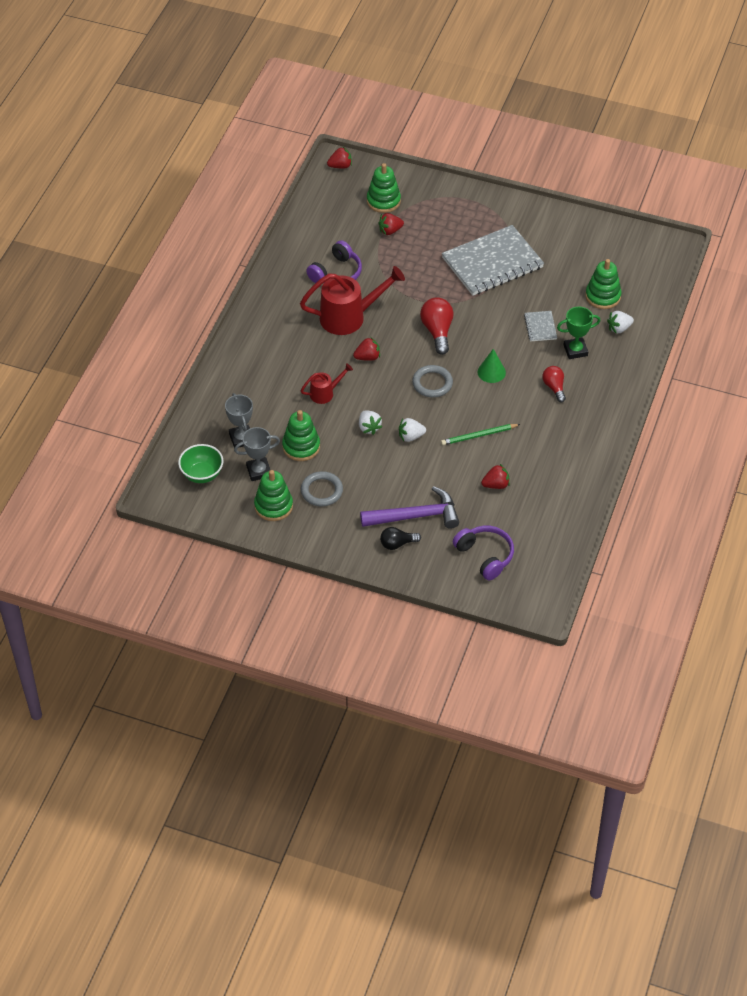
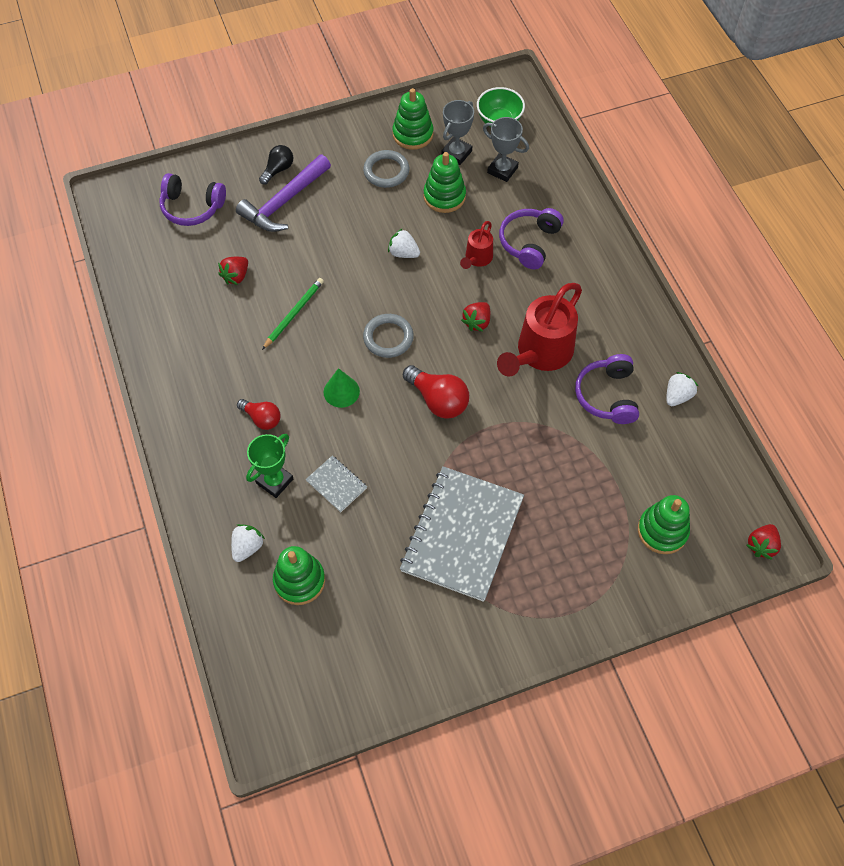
camera: 140 degrees right, 10 degrees up
red strawberry [378,213,404,235] -> none
white strawberry [399,418,426,442] -> white strawberry moved to [666,372,698,406]
none -> purple headphones [499,208,564,270]

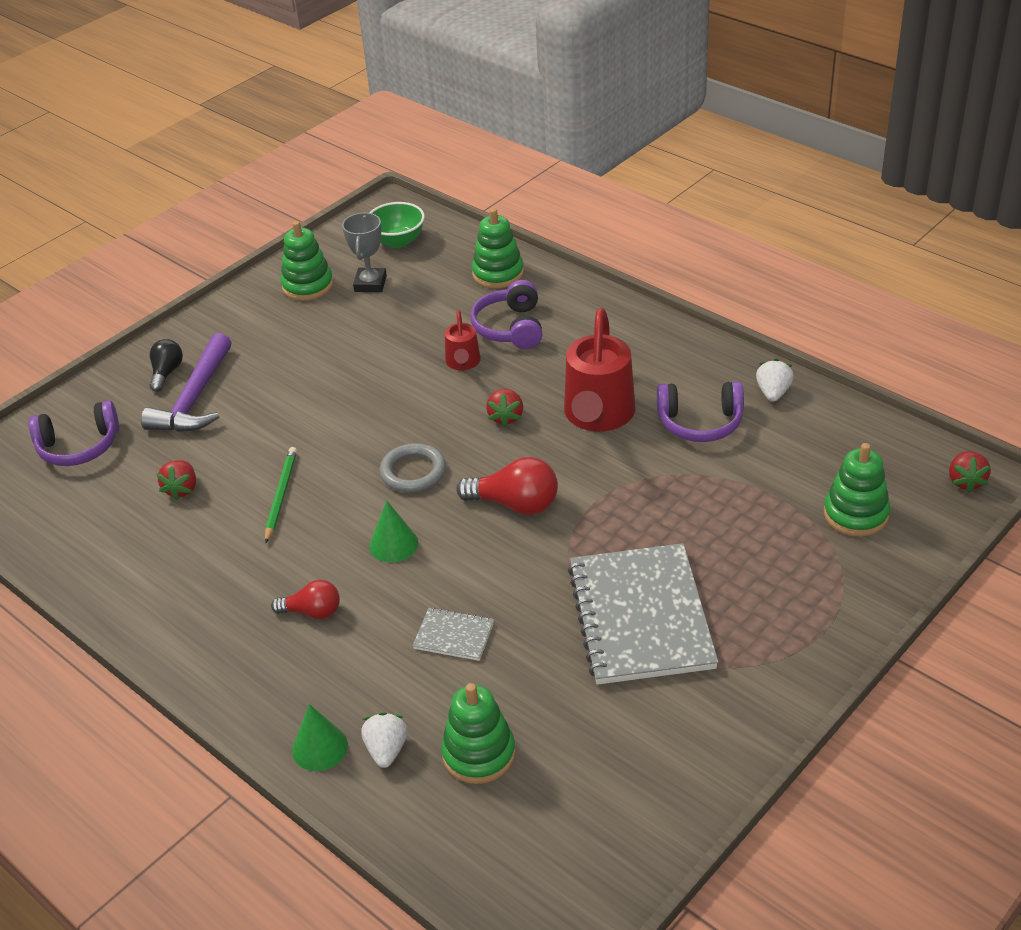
camera: 25 degrees left, 20 degrees down
green trophy [246,434,293,498] -> none
grey ring [363,150,409,188] -> none
white strawberry [388,228,420,258] -> none
green stacking toy [424,152,466,213] -> green stacking toy moved to [472,208,524,288]
grey trophy [483,117,529,182] -> none
purple headphones [575,354,639,424] -> purple headphones turned 60 degrees counterclockwise [657,381,744,442]
none -> green cone [292,704,348,771]

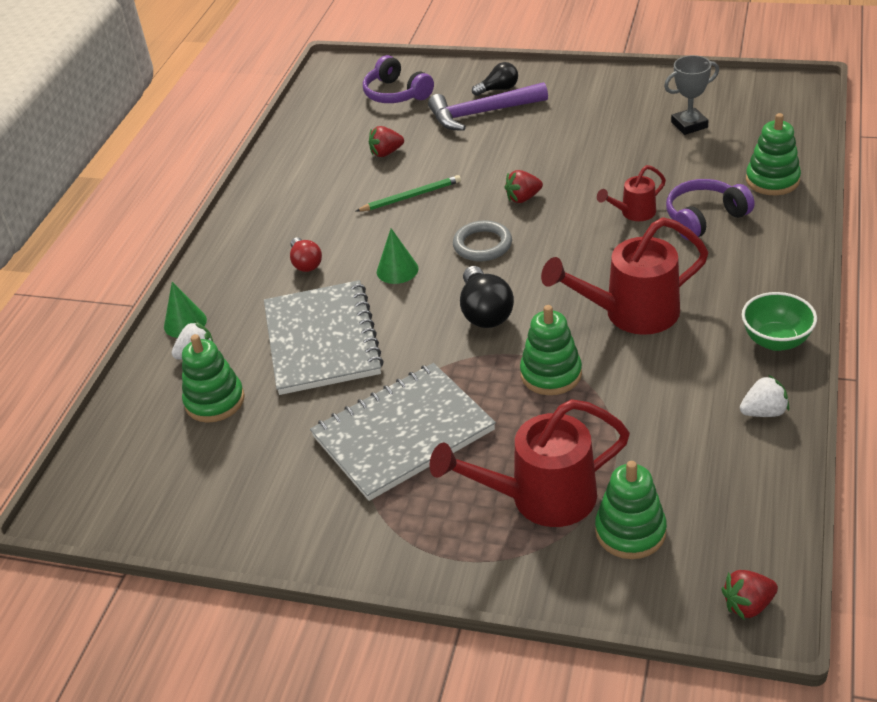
camera: 65 degrees right, 0 degrees up
green stacking toy [280,221,333,301] -> green stacking toy moved to [520,305,582,395]
green bowl [369,202,425,248] -> green bowl moved to [742,292,817,351]
grey notebook [412,607,494,661] -> grey notebook [264,280,384,395], size x2.31
red light bulb [456,457,558,515] -> black light bulb [460,266,514,328]
red strawberry [486,389,523,427] -> red strawberry moved to [505,170,543,203]
purple headphones [657,381,744,442] -> none
none -> red watering can [430,399,630,527]

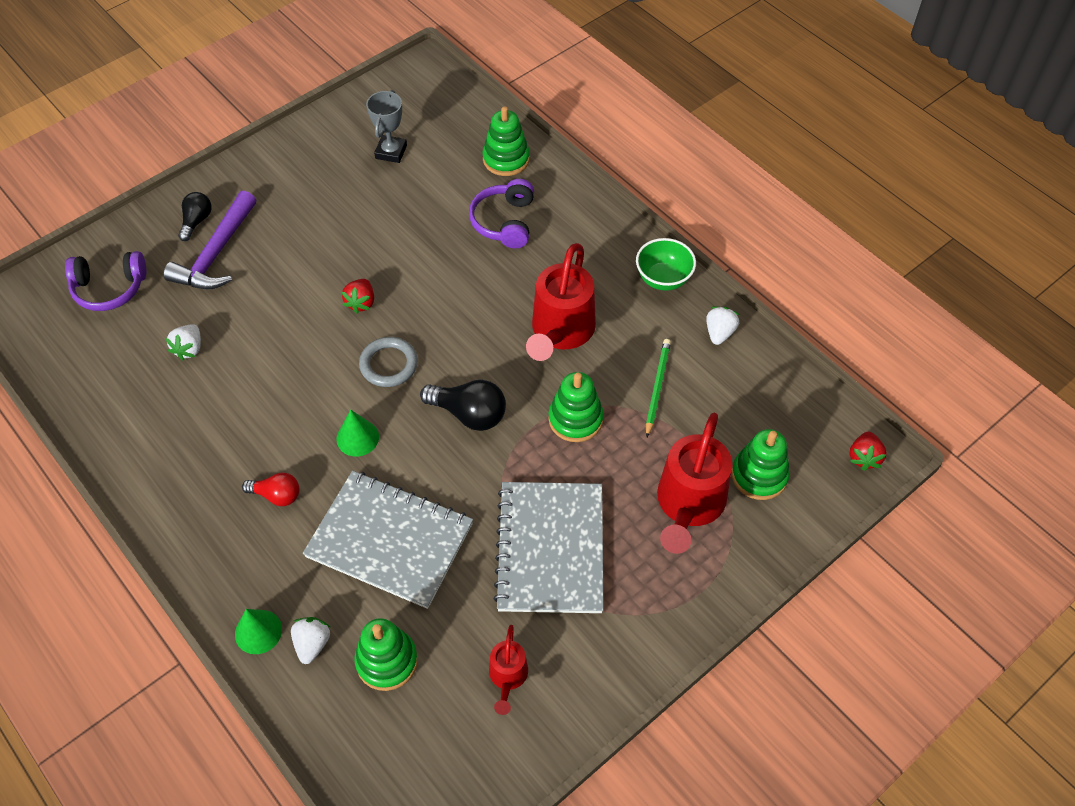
camera: 60 degrees left, 15 degrees up
green pencil [356,175,461,212] -> green pencil moved to [646,339,671,437]
red strawberry [369,126,404,157] -> white strawberry [165,324,201,360]
red watering can [597,165,666,221] -> red watering can moved to [489,625,528,715]

